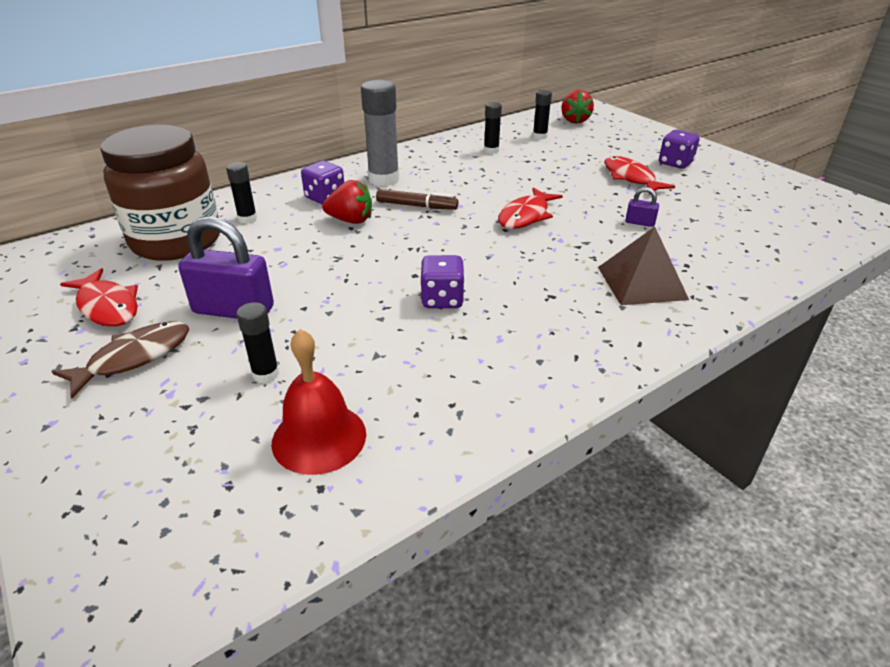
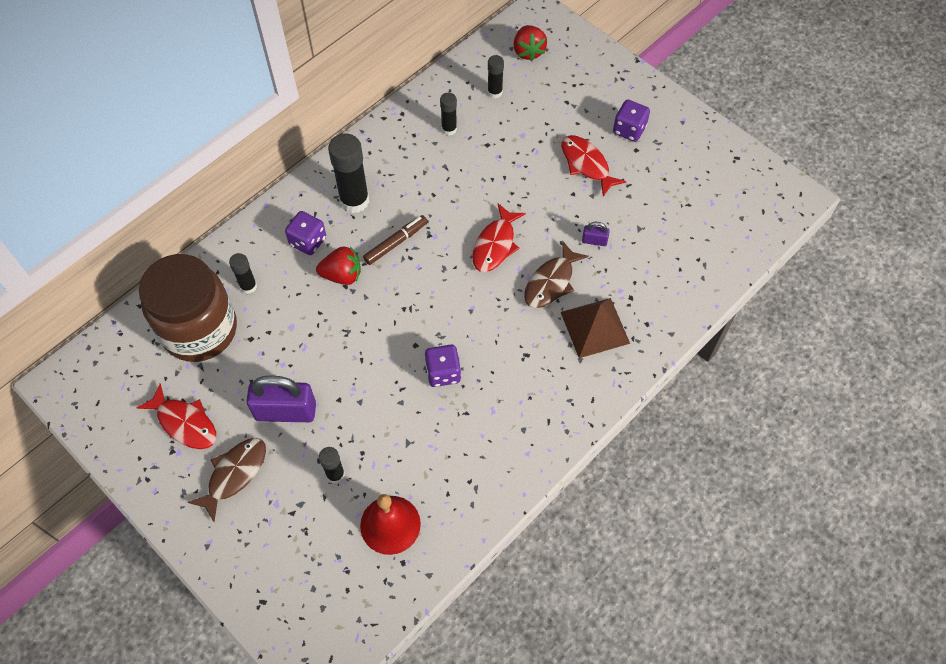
camera: 10 degrees left, 25 degrees up
grey glue stick [361,80,399,186] -> black glue stick [328,133,369,213]
brown marker [376,189,459,210] -> brown marker turned 45 degrees counterclockwise [363,215,428,265]
none -> brown fish [524,241,589,308]

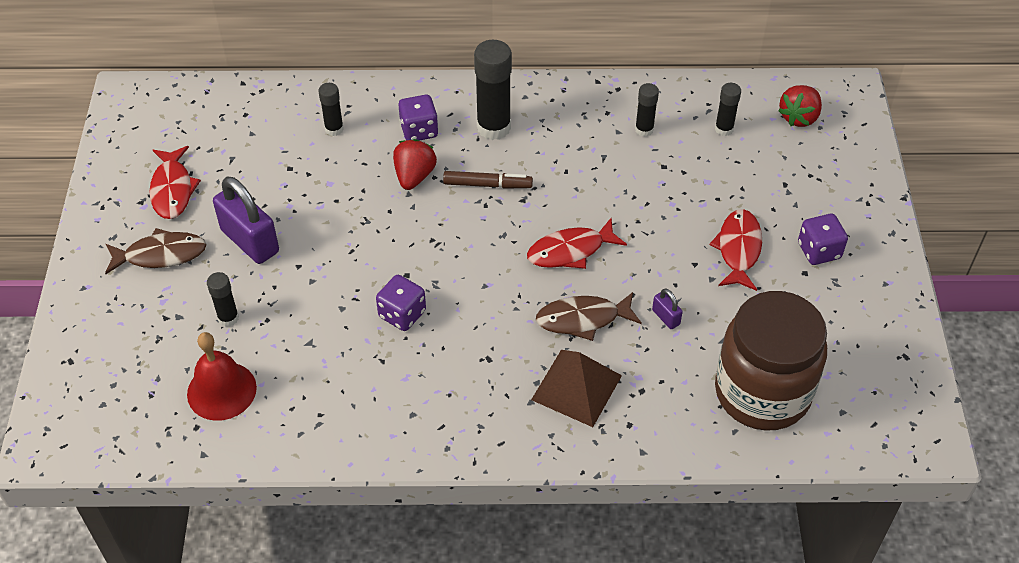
camera: 45 degrees right, 10 degrees down
brown jar [139,254,237,362] -> brown jar moved to [715,291,827,431]
red strawberry [316,246,361,285] -> red strawberry turned 120 degrees counterclockwise [393,139,437,190]

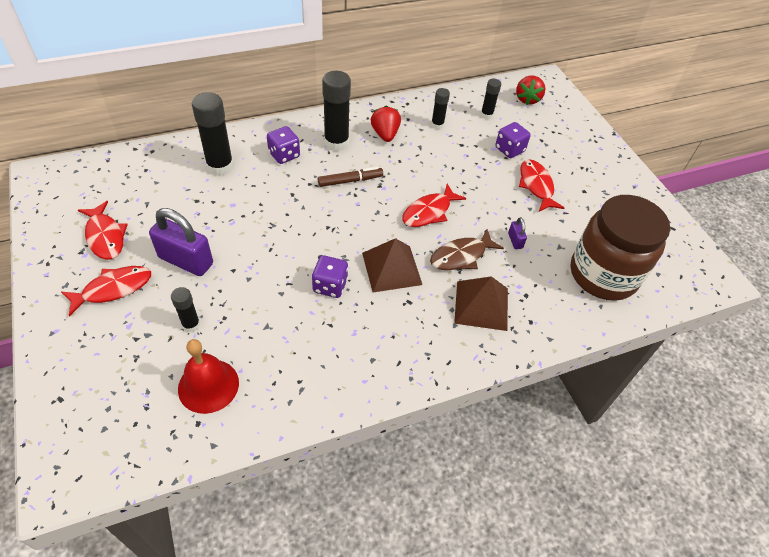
camera: 25 degrees left, 0 degrees up
brown fish [105,228,207,274] -> red fish [61,266,151,317]
black glue stick [319,83,344,136] -> black glue stick [192,92,234,176], size x1.84
red strawberry [393,139,437,190] -> red strawberry moved to [371,106,401,142]
purple padlock [652,289,683,329] -> purple padlock turned 45 degrees clockwise [508,217,527,249]
purple dice [798,214,848,265] -> purple dice moved to [495,122,531,158]
none -> brown pyramid [362,238,422,292]

